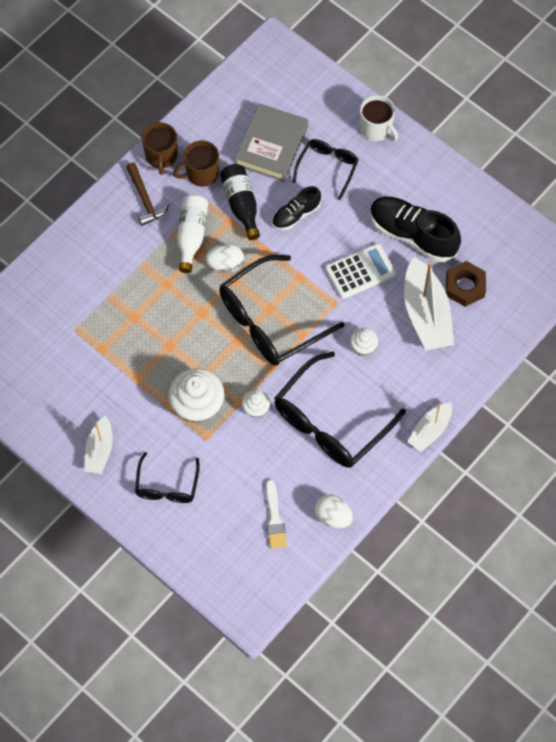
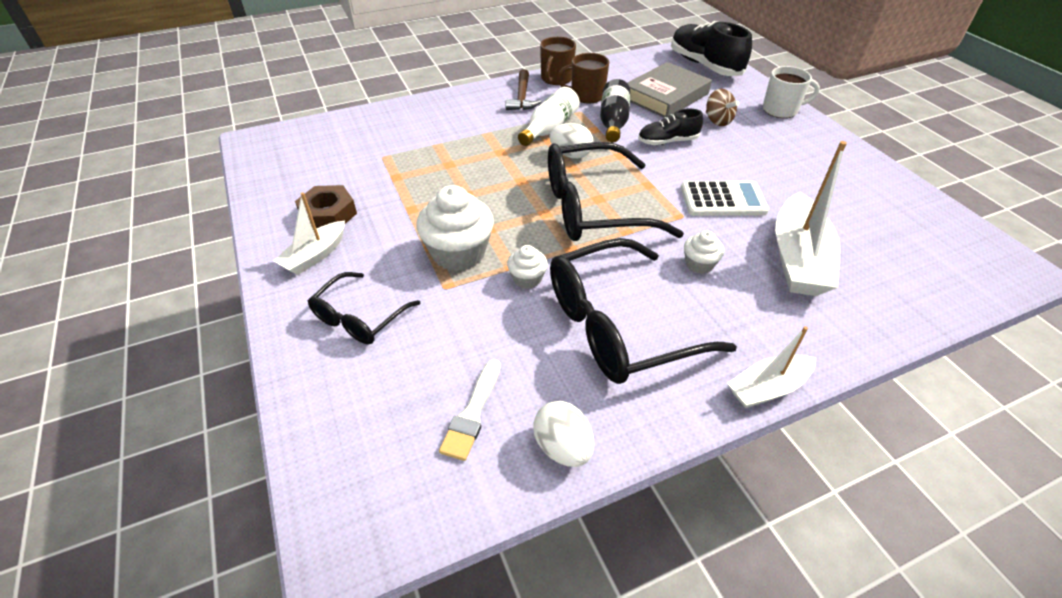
camera: 25 degrees right, 20 degrees down
black glasses [293,139,358,200] -> brown spinning top [706,89,739,126]
white mug [360,95,398,141] -> white mug turned 75 degrees counterclockwise [763,66,820,118]
black shoe [370,197,461,262] -> black shoe moved to [671,21,752,76]
brown nut [446,261,486,307] -> brown nut moved to [295,185,357,228]

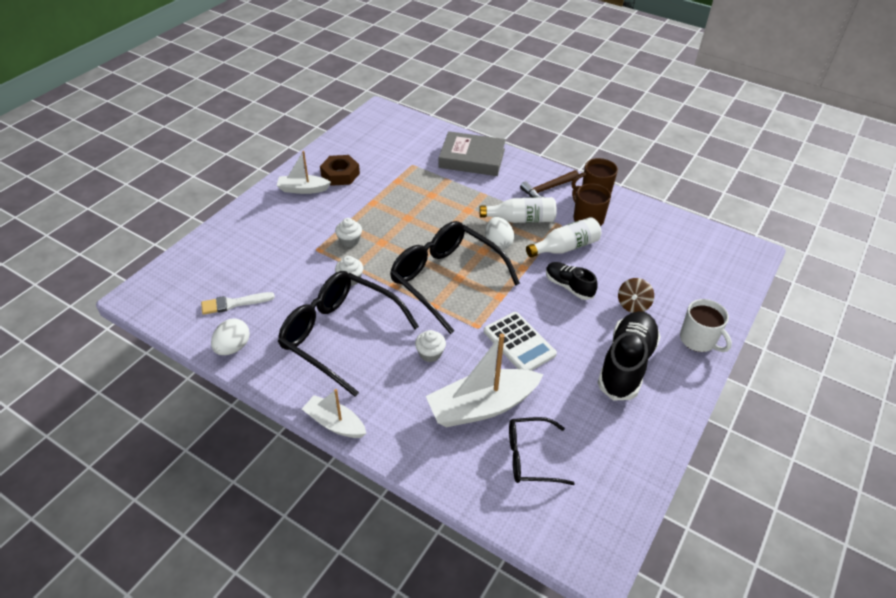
camera: 55 degrees right, 0 degrees up
black glasses [308,272,420,344] -> black glasses moved to [509,417,575,485]
white cupcake [416,185,494,271] -> white cupcake [335,218,362,247], size x0.51
black bottle [600,79,630,142] -> white bottle [526,217,601,257]
grey book [627,62,712,118] -> grey book moved to [438,131,506,176]
black shoe [671,21,752,76] -> black shoe moved to [598,311,661,401]

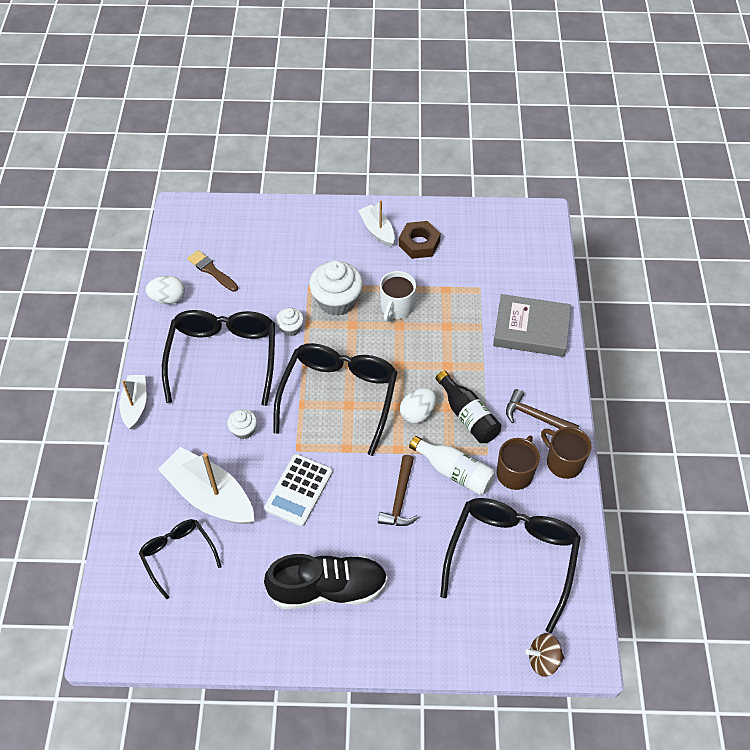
camera: 60 degrees right, 10 degrees up
white brush [201,292,275,315] -> brown brush [187,250,238,292]
white cupcake [335,218,362,247] -> white cupcake [309,260,363,316], size x1.94
grey book [438,131,506,176] -> grey book turned 60 degrees counterclockwise [493,294,571,357]
white bottle [479,197,556,223] -> black bottle [436,371,502,443]
black shoe [546,262,598,300] -> brown hammer [378,455,418,526]
brown spinning top [618,278,654,313] -> brown spinning top moved to [526,633,564,677]
white mug [680,299,732,352] -> white mug moved to [380,271,416,322]
none -> black glasses [440,498,581,633]

